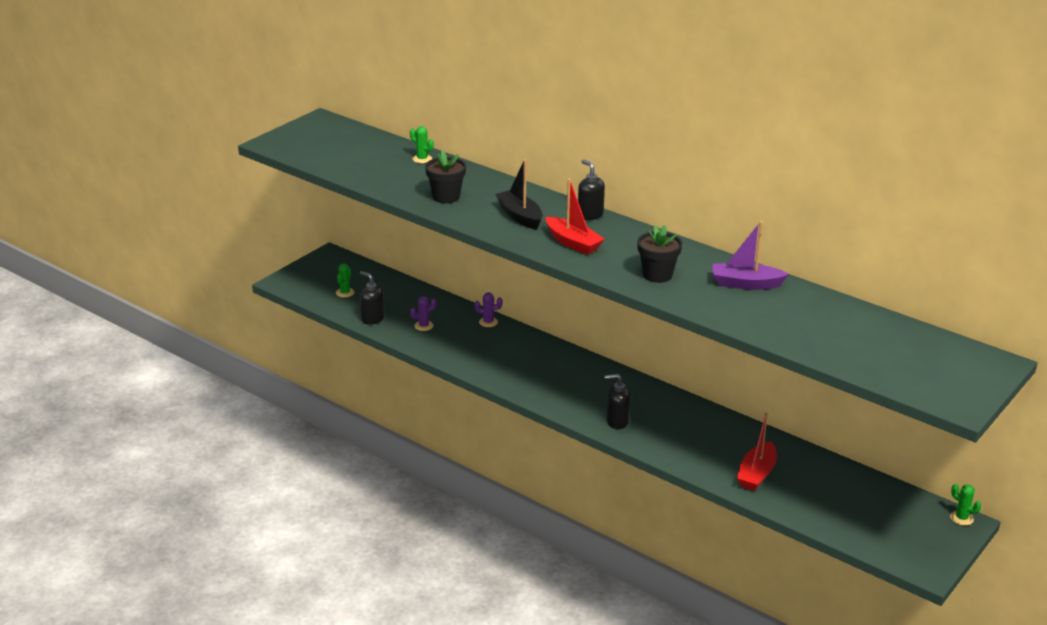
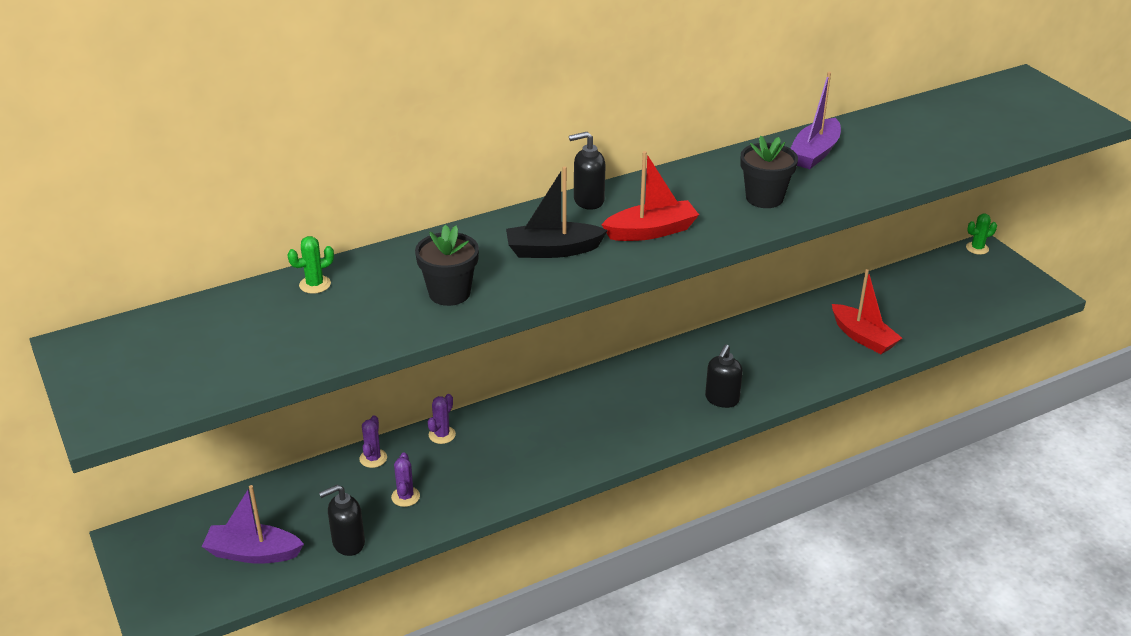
camera: 65 degrees left, 5 degrees up
green cactus [336,263,354,297] -> purple boat [202,485,304,564]
none -> purple cactus [359,415,387,468]

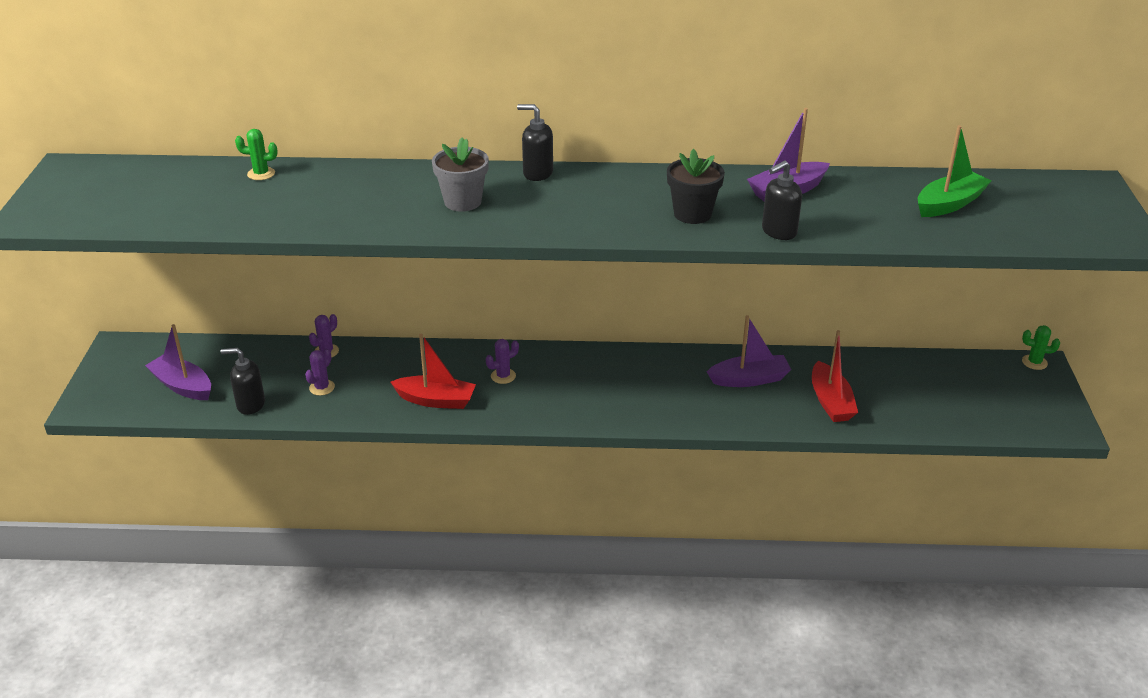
camera: 30 degrees right, 0 degrees up
black flower pot [415,225,479,306] -> none
purple cactus [428,394,456,444] -> purple cactus moved to [486,339,519,384]
black boat [506,166,608,258] -> grey flower pot [432,137,489,212]
red boat [601,151,699,241] -> red boat moved to [390,334,476,409]
black soap dispenser [705,344,743,408] -> black soap dispenser moved to [762,160,802,240]
none -> purple boat [707,315,791,387]
none -> green boat [918,125,991,217]

